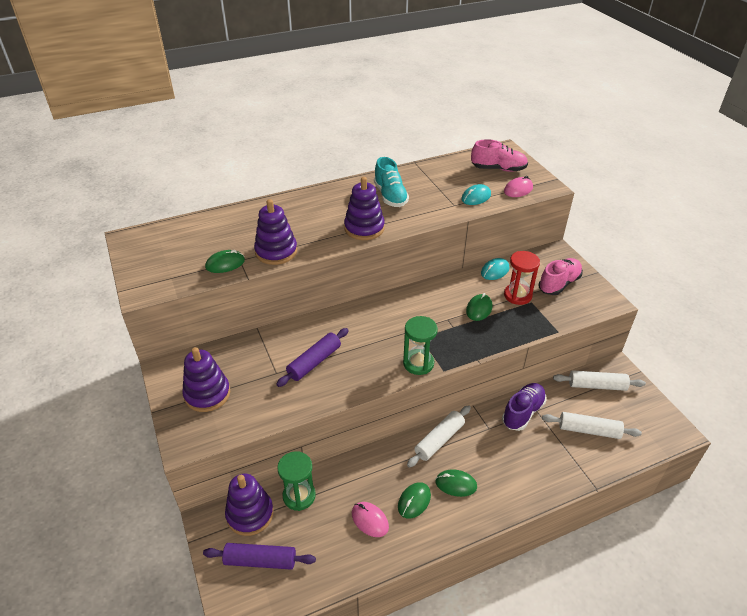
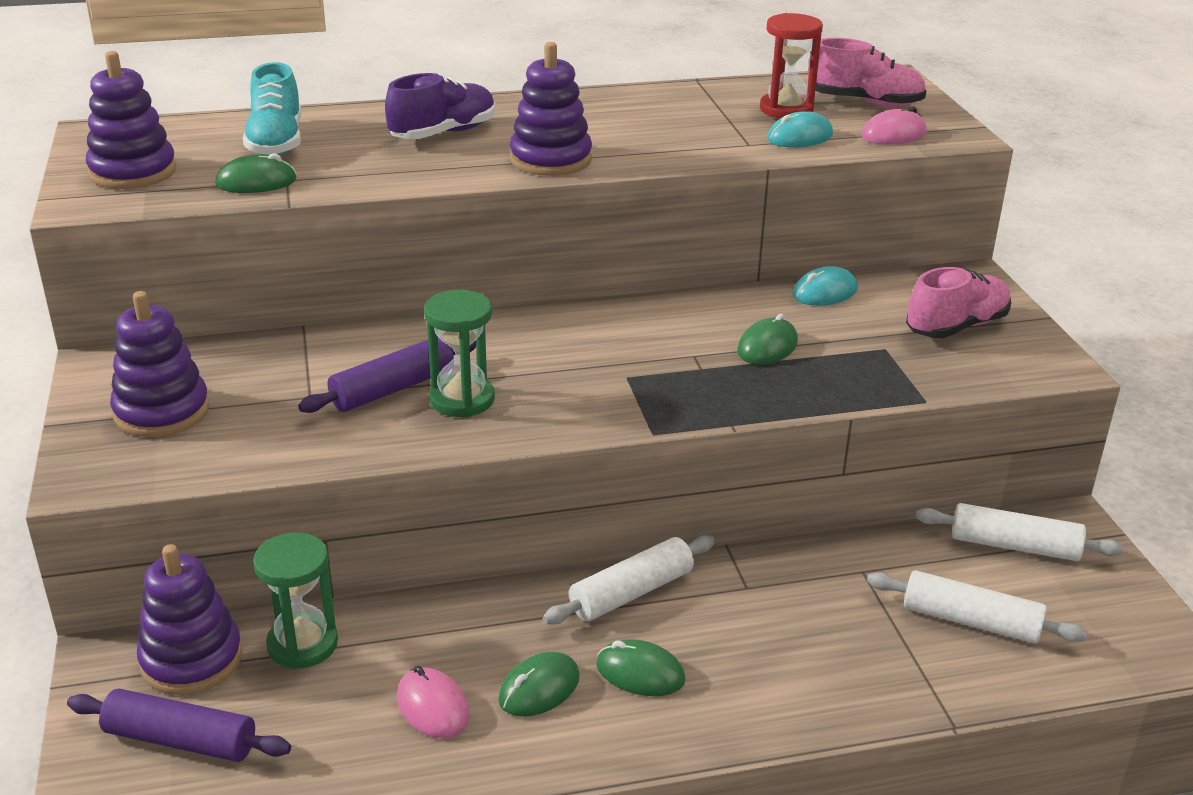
camera: 10 degrees right, 10 degrees down
purple stacking toy [254,199,297,265] -> purple stacking toy moved to [86,51,177,189]
turquoise shoe [374,157,409,207] -> turquoise shoe moved to [243,62,301,156]
green hourglass [403,316,438,375] -> green hourglass moved to [424,290,495,417]
purple shoe [502,383,546,431] -> purple shoe moved to [385,73,495,139]
red hourglass [504,251,540,305] -> red hourglass moved to [760,13,823,118]

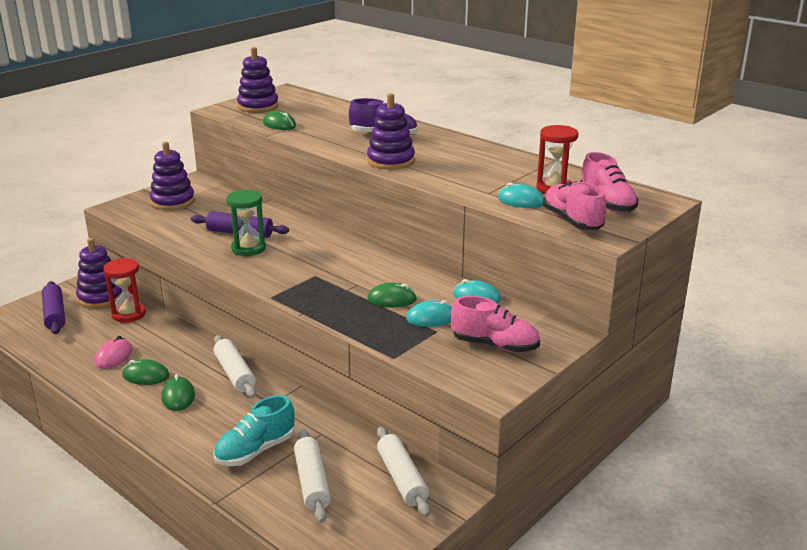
camera: 55 degrees right, 5 degrees down
turquoise shoe [243,62,301,156] -> turquoise shoe moved to [213,395,294,466]
green hourglass [253,532,338,669] -> red hourglass [103,258,146,323]
white rolling pin [543,535,715,625] -> white rolling pin turned 45 degrees clockwise [214,335,256,398]
pink mouse [861,106,927,145] -> pink shoe [543,181,606,230]
none -> turquoise mouse [406,300,452,327]

